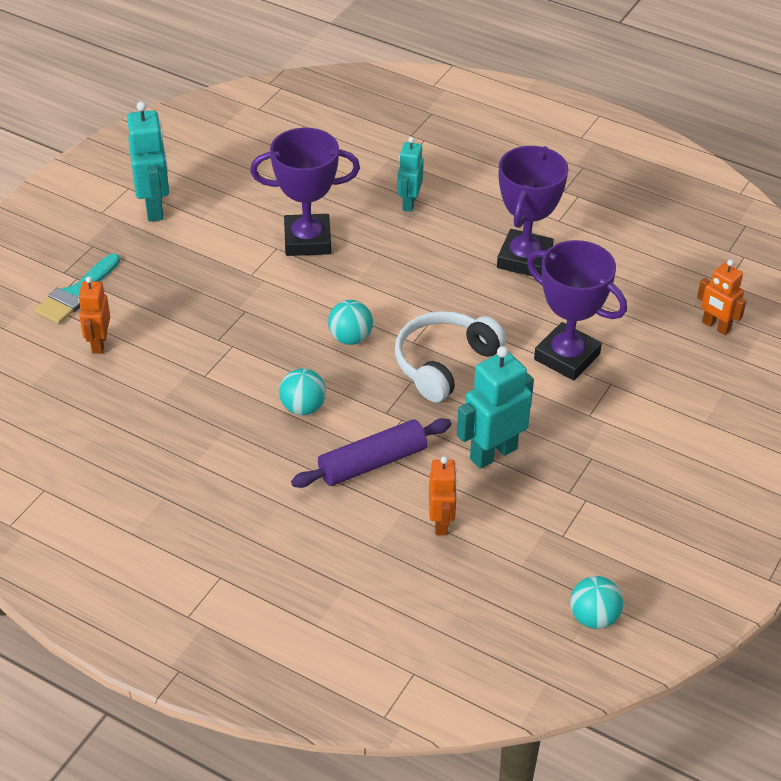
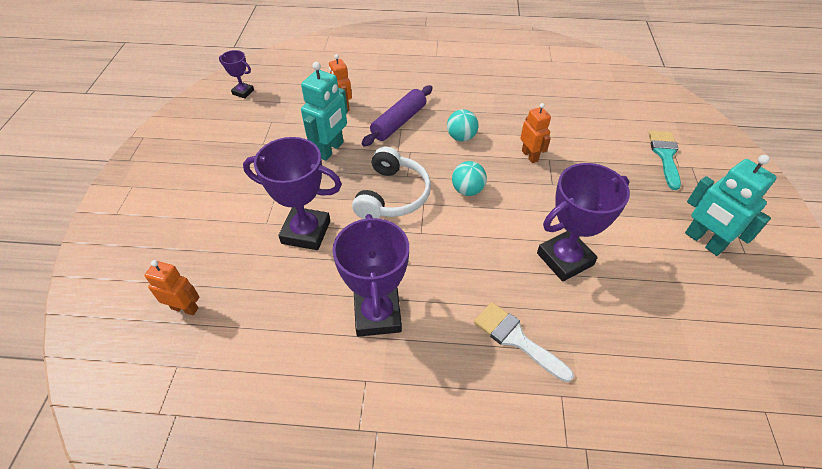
camera: 155 degrees right, 5 degrees up
orange robot [78,276,110,354] -> orange robot moved to [520,103,551,163]
turquoise robot [397,137,424,212] -> white brush [474,302,574,382]
turquoise ball [570,576,623,629] -> purple trophy [219,50,254,98]

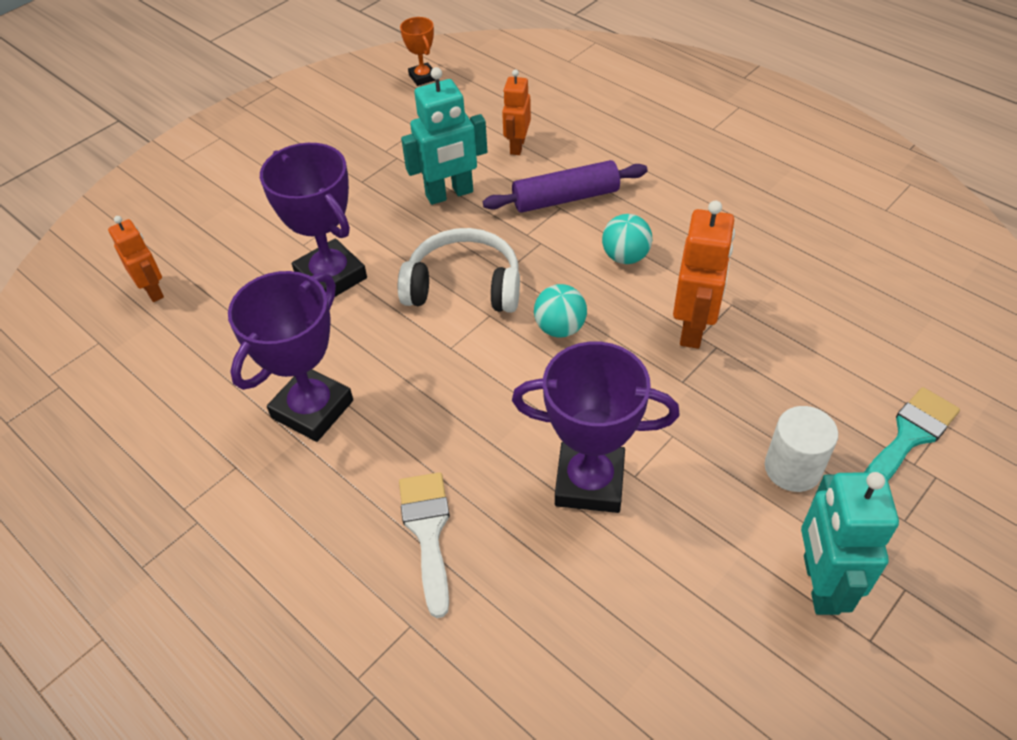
camera: 40 degrees right, 0 degrees up
purple trophy [219,50,254,98] -> orange trophy [400,17,435,86]
white headphones [352,146,431,219] -> white headphones turned 135 degrees counterclockwise [398,228,520,313]
orange robot [520,103,551,163] -> orange robot [673,200,735,349], size x1.57
none -> white cylinder [765,406,838,492]

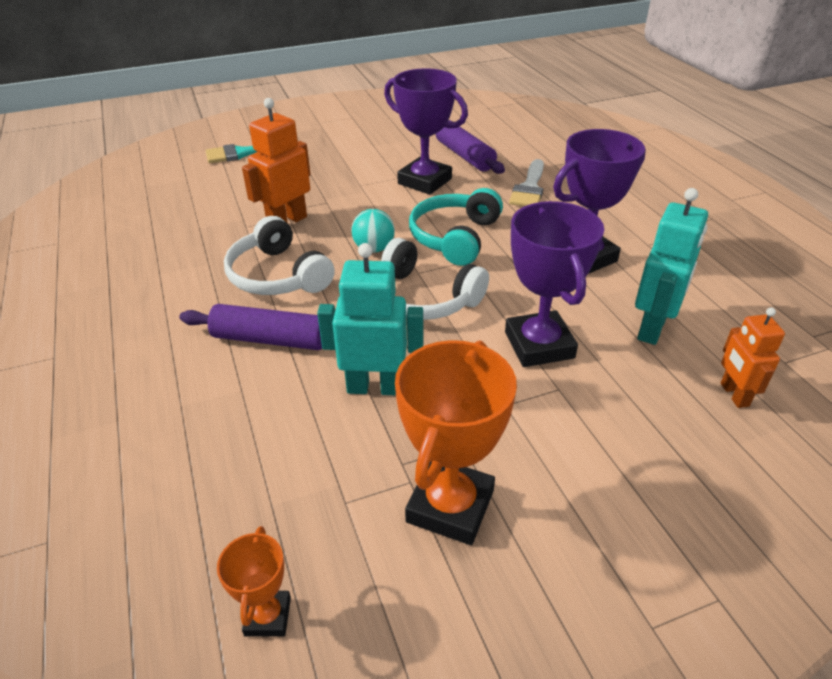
camera: 155 degrees left, 10 degrees down
orange robot [502,69,531,155] -> none
turquoise ball [602,214,652,264] -> white headphones [224,216,335,295]
white cylinder [765,406,838,492] -> none
turquoise robot [801,472,899,615] -> turquoise robot moved to [635,188,708,345]
none -> orange trophy [395,340,517,545]
none -> turquoise headphones [409,188,503,266]
none -> purple rolling pin [436,120,505,174]

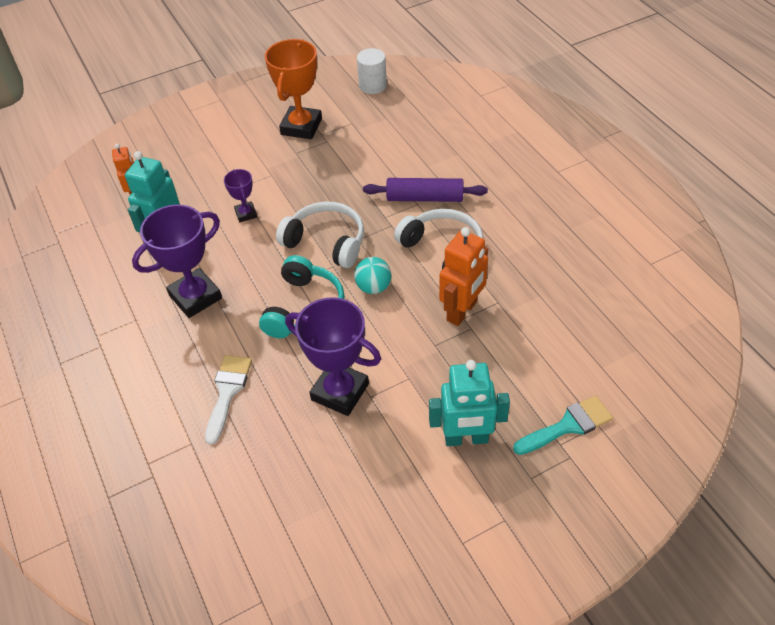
camera: 175 degrees right, 10 degrees up
orange trophy [217,526,291,637] -> white cylinder [357,48,387,94]
turquoise robot [317,243,423,395] -> turquoise robot moved to [429,360,510,446]
purple rolling pin [436,120,505,174] -> none
purple trophy [505,201,604,367] -> purple trophy [224,169,257,222], size x0.51

